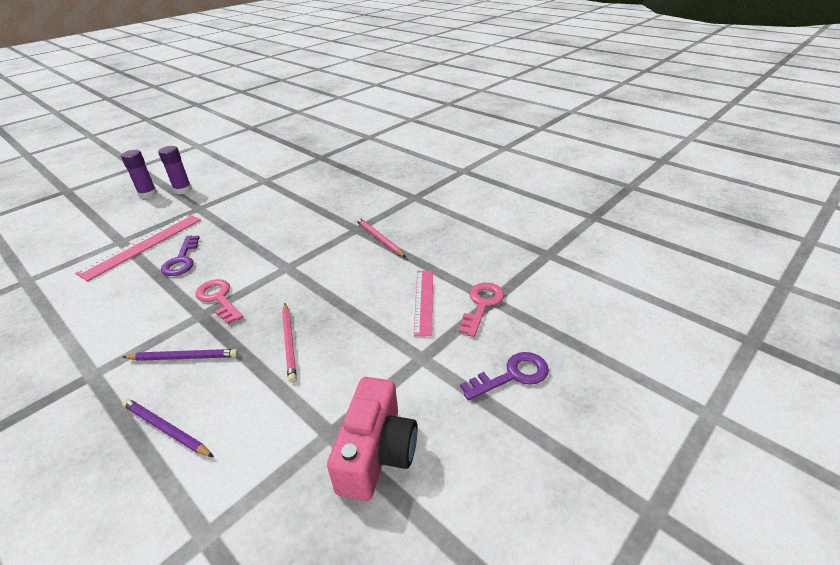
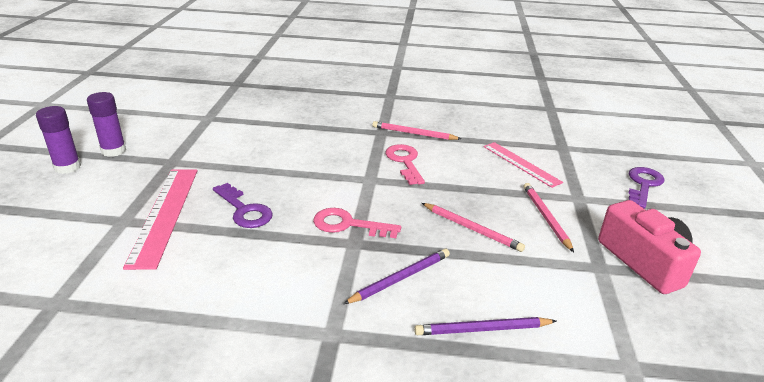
camera: 40 degrees left, 5 degrees down
pink key [459,283,505,337] -> pink key moved to [385,144,425,185]
none -> pink pencil [523,183,574,252]

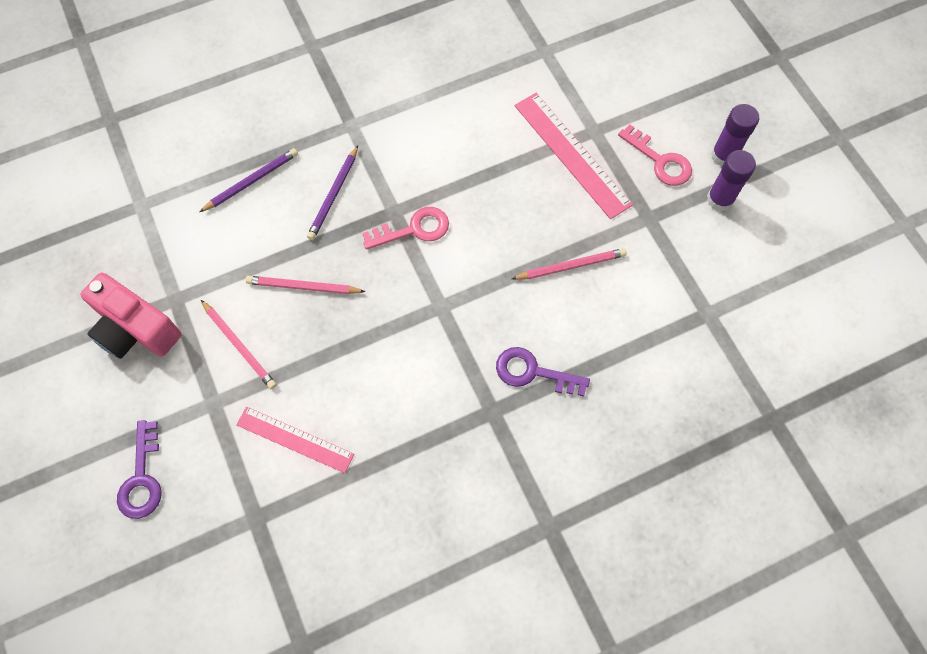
camera: 150 degrees right, 35 degrees up
purple key [213,183,273,228] -> purple key moved to [496,347,590,397]
pink pencil [372,121,461,140] -> pink pencil moved to [512,248,627,280]
pink key [385,144,425,185] -> pink key moved to [618,125,692,186]

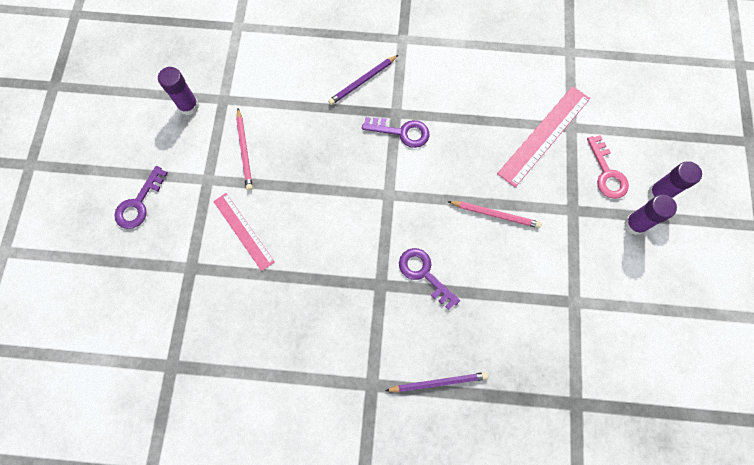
camera: 30 degrees right, 5 degrees up
pink camera [81,273,181,359] -> purple glue stick [158,67,199,115]
purple pencil [200,148,298,212] -> purple pencil moved to [385,372,488,392]
pink pencil [246,276,366,294] -> none
pink key [362,207,449,250] -> purple key [362,117,429,148]
pink ruler [515,93,633,219] -> pink ruler turned 45 degrees clockwise [497,86,590,187]

